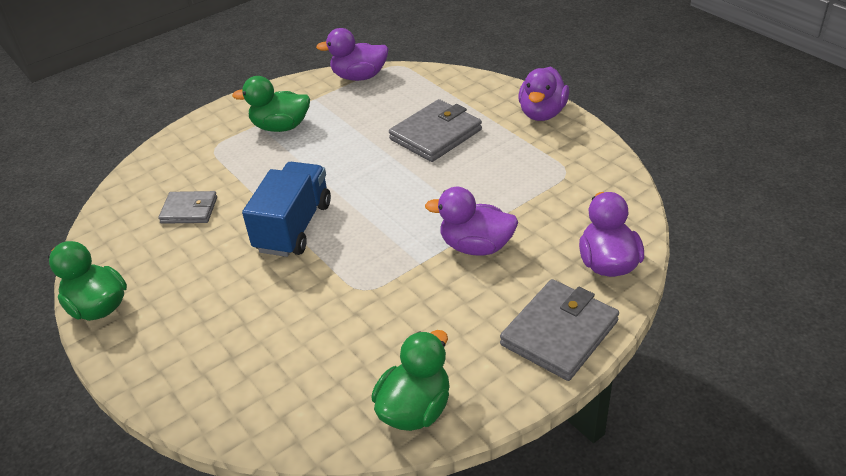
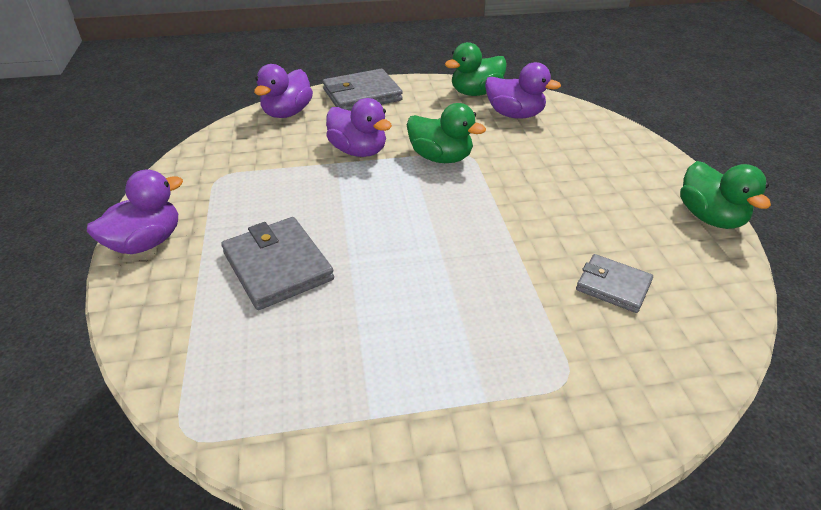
camera: 155 degrees left, 0 degrees up
green duck [232,76,310,132] -> green duck moved to [407,103,486,163]
blue truck [242,162,331,257] -> none
purple duck [316,28,389,81] -> purple duck moved to [485,62,561,119]
grey wallet [389,99,482,162] -> grey wallet turned 75 degrees clockwise [221,217,334,310]

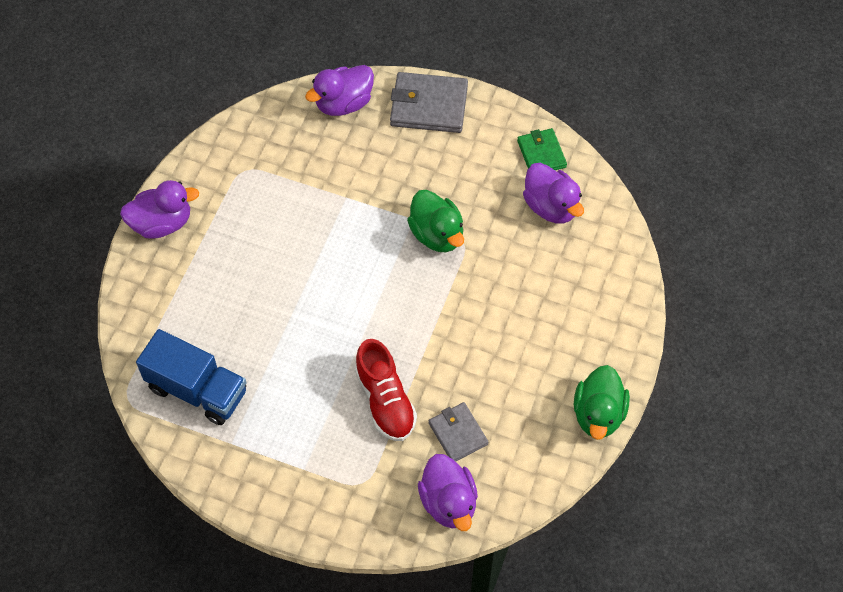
camera: 30 degrees right, 20 degrees up
grey wallet [221,217,334,310] -> none
purple duck [326,98,392,157] -> purple duck moved to [418,454,478,531]
green duck [445,42,507,96] -> green wallet [517,128,567,170]
none -> blue truck [136,329,247,425]
none -> red shoe [355,339,417,441]

